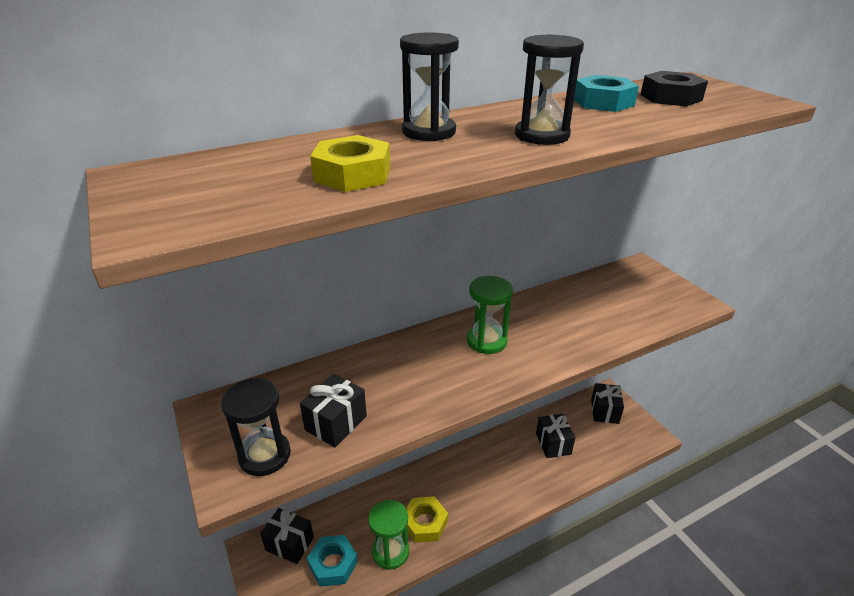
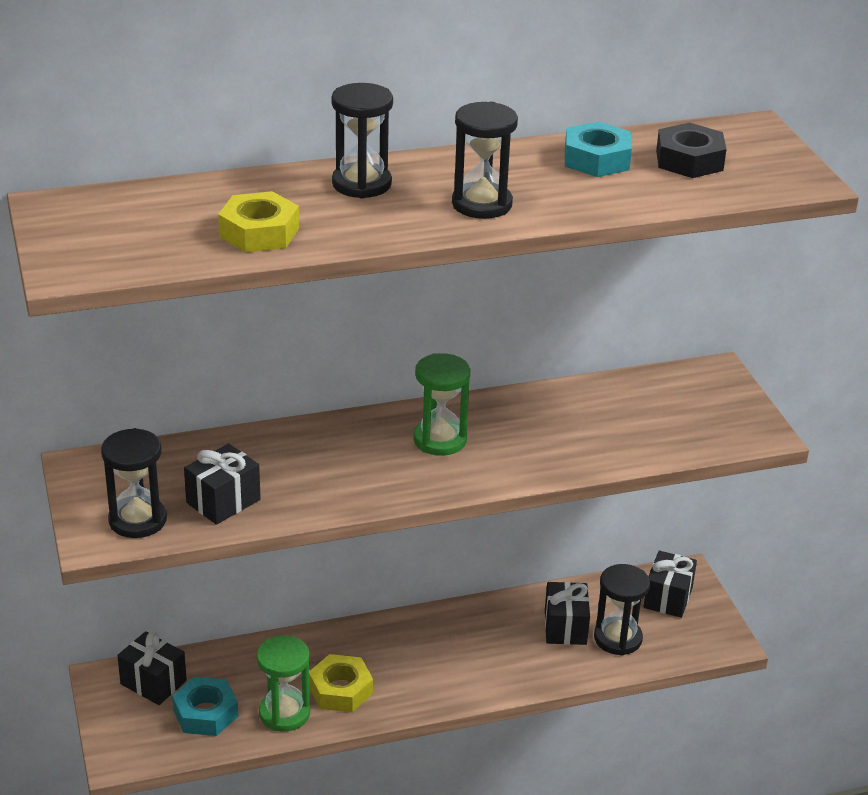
camera: 10 degrees right, 0 degrees up
none -> black hourglass [594,564,650,655]

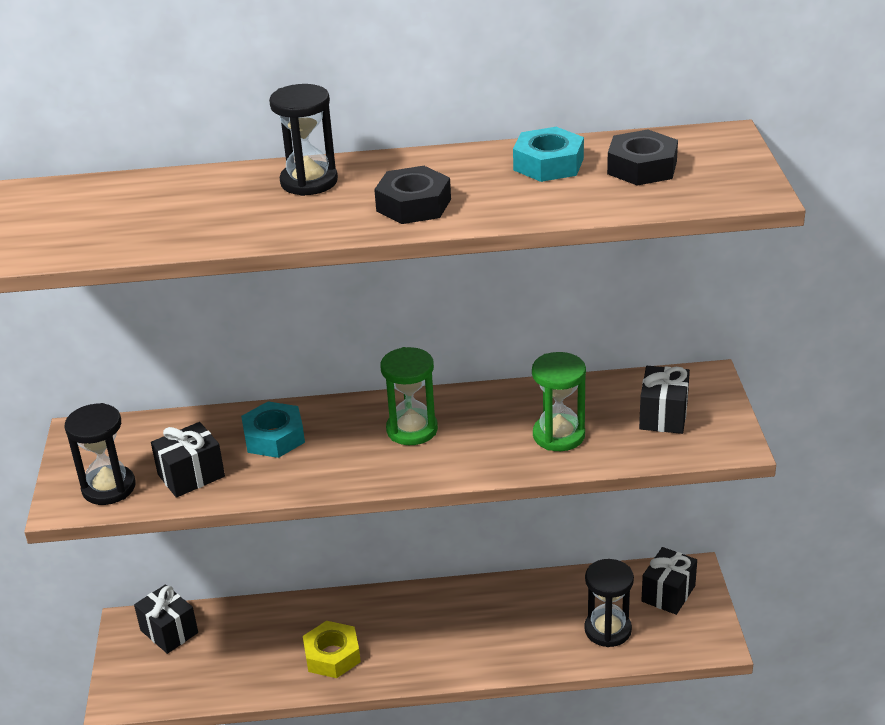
camera: 15 degrees right, 0 degrees up
turquoise nut [172,677,239,736] -> turquoise nut moved to [241,401,305,458]
yellow nut [218,191,299,252] -> none
green hourglass [257,635,310,732] -> green hourglass moved to [532,352,586,451]
black hourglass [452,101,518,219] -> black nut [374,166,451,224]
black gift [545,582,590,645] -> black gift moved to [639,366,690,434]

